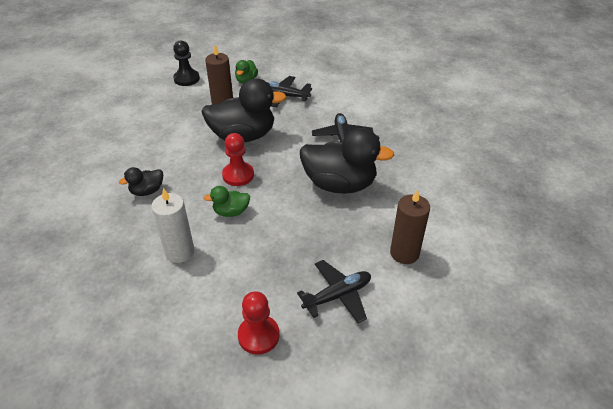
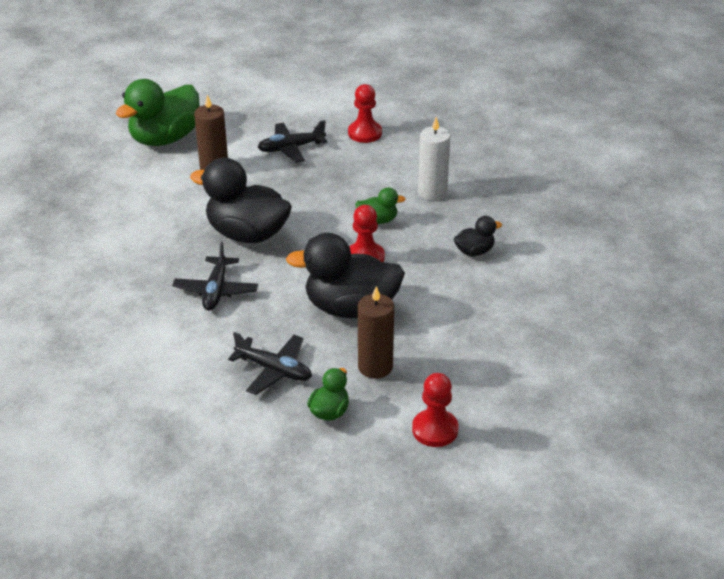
camera: 170 degrees left, 5 degrees down
black pawn [173,40,200,86] -> red pawn [412,373,458,447]
none -> green duck [116,79,200,146]

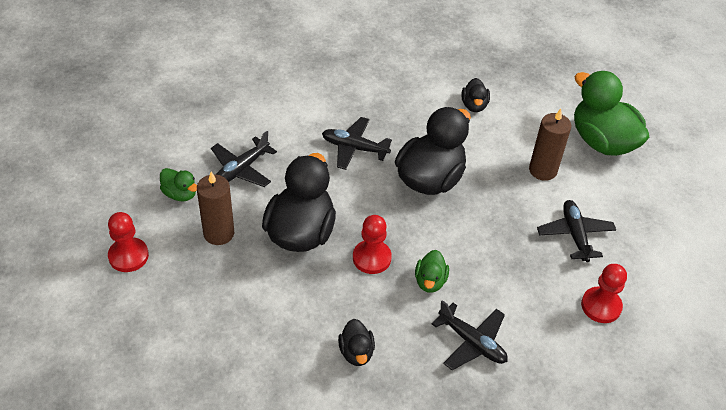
camera: 100 degrees right, 10 degrees up
white candle [418,117,450,200] -> black plane [432,300,508,370]
none -> black duck [461,78,490,112]

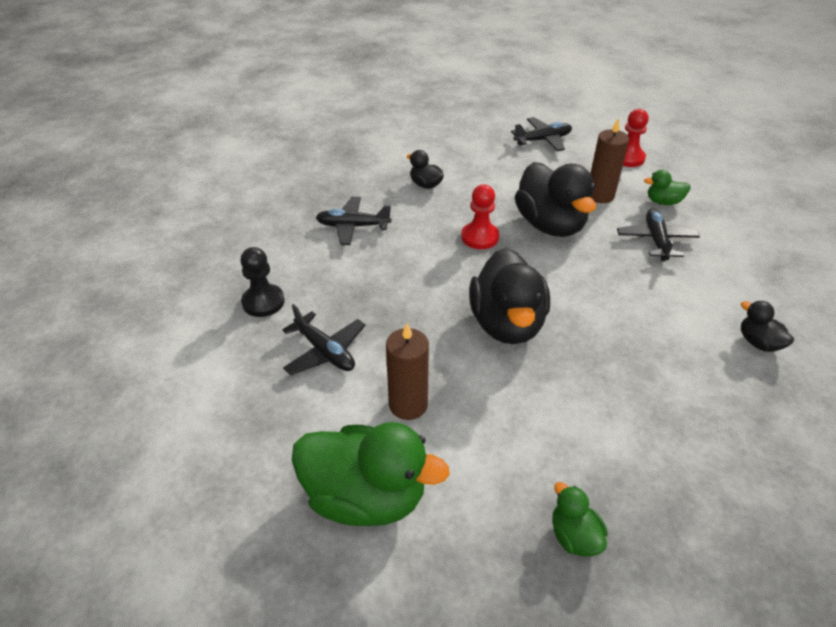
camera: 145 degrees right, 5 degrees down
black plane [322,117,392,170] -> black plane moved to [511,117,572,151]
green duck [415,250,449,293] -> green duck moved to [552,482,608,557]
black duck [461,78,490,112] -> black duck moved to [741,301,794,352]
red pawn [581,264,627,323] -> black pawn [240,247,285,317]

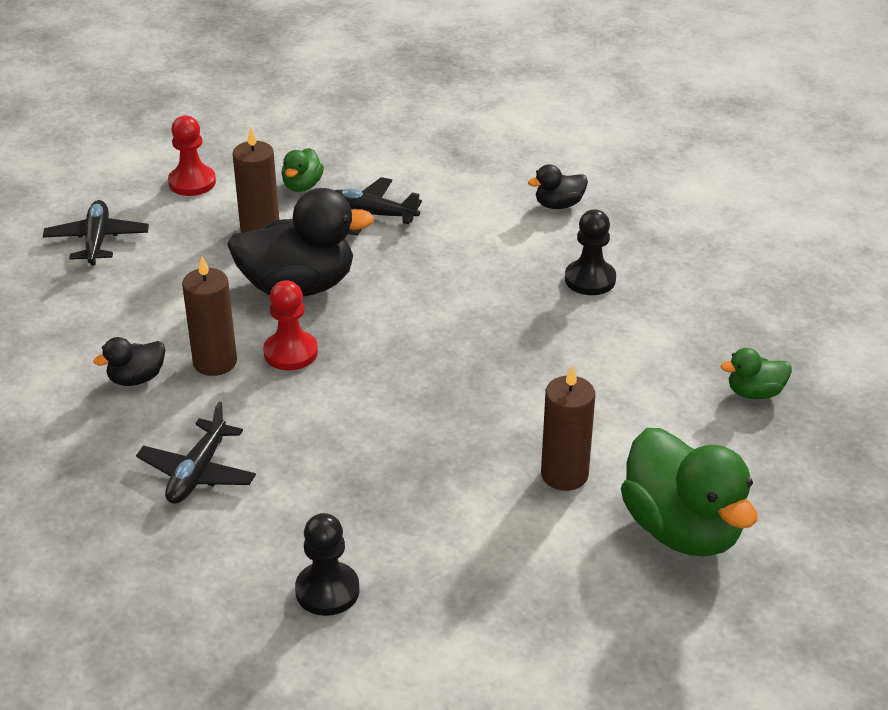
camera: 75 degrees left, 5 degrees down
black plane [282,304,365,375] -> none
green duck [292,422,450,526] -> green duck turned 120 degrees clockwise [621,428,757,557]
black duck [469,248,550,344] -> none
none -> brown candle [182,256,237,376]
none -> black pawn [565,209,616,295]

